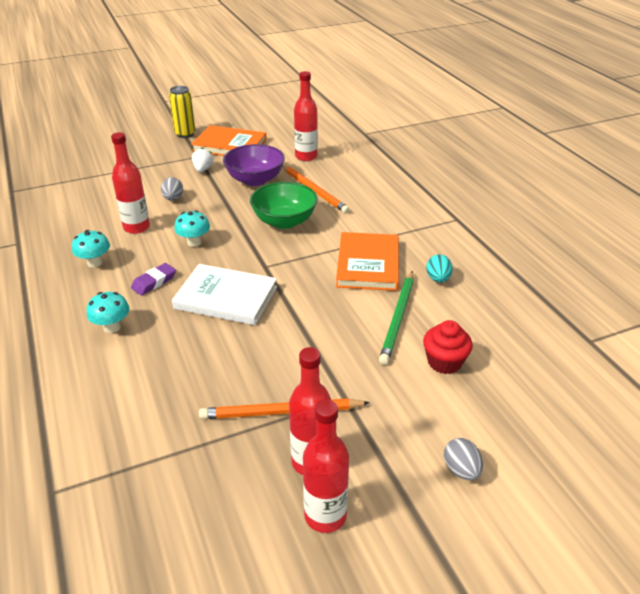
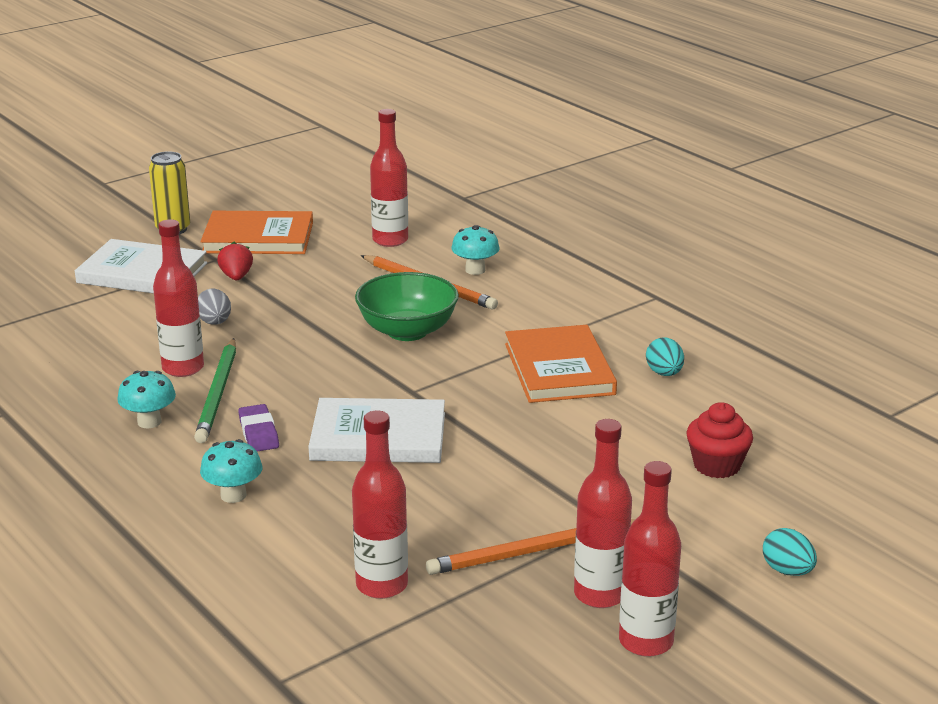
camera: 15 degrees left, 10 degrees down
purple eraser [131,263,176,296] -> purple eraser turned 45 degrees counterclockwise [238,404,279,452]
turquoise mushroom [174,210,210,247] -> turquoise mushroom moved to [451,225,499,275]
white strawberry [192,148,214,172] -> red strawberry [217,242,253,280]
purple bowl [223,144,285,186] -> none
green pencil [379,271,414,365] -> green pencil moved to [194,338,236,443]
grey egg [444,438,483,480] -> turquoise egg [763,528,817,576]
none -> white book [75,239,207,293]
none -> red bottle [352,410,408,599]

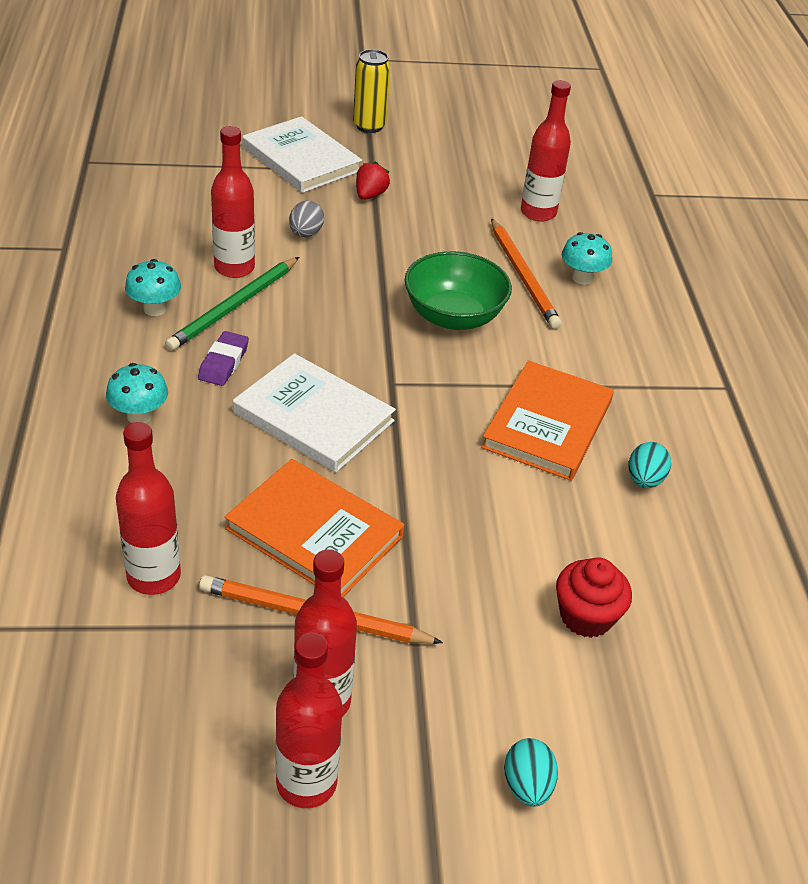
camera: 30 degrees right, 15 degrees up
orange book [200,211,313,254] -> orange book moved to [224,459,404,597]

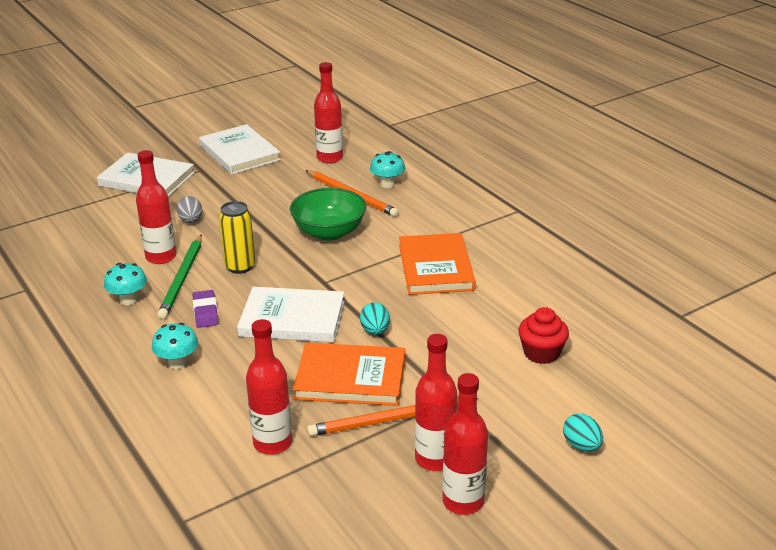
camera: 25 degrees left, 10 degrees down
yellow can [353,49,391,133] -> yellow can moved to [219,201,255,274]
red strawberry [356,161,390,200] -> none
turquoise egg [628,442,671,488] -> turquoise egg moved to [360,302,390,335]
none -> white book [199,124,281,174]

